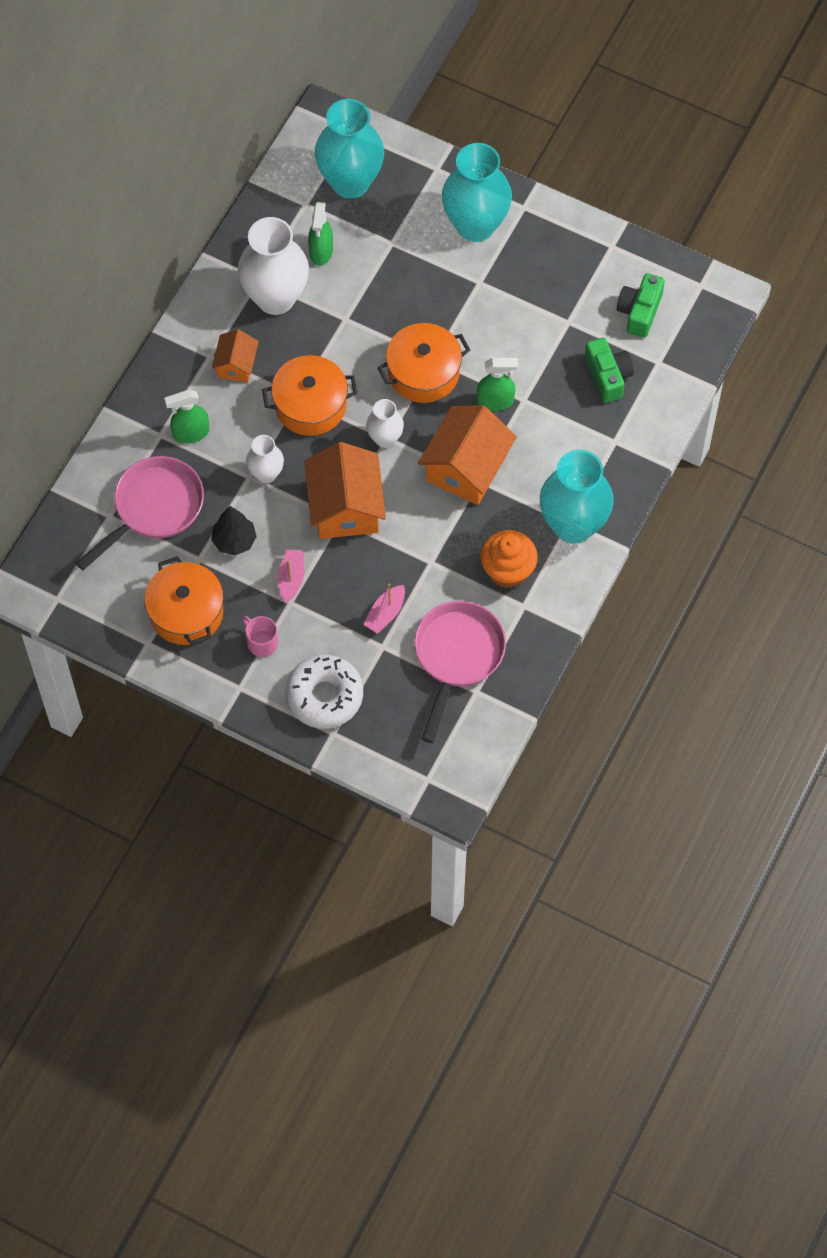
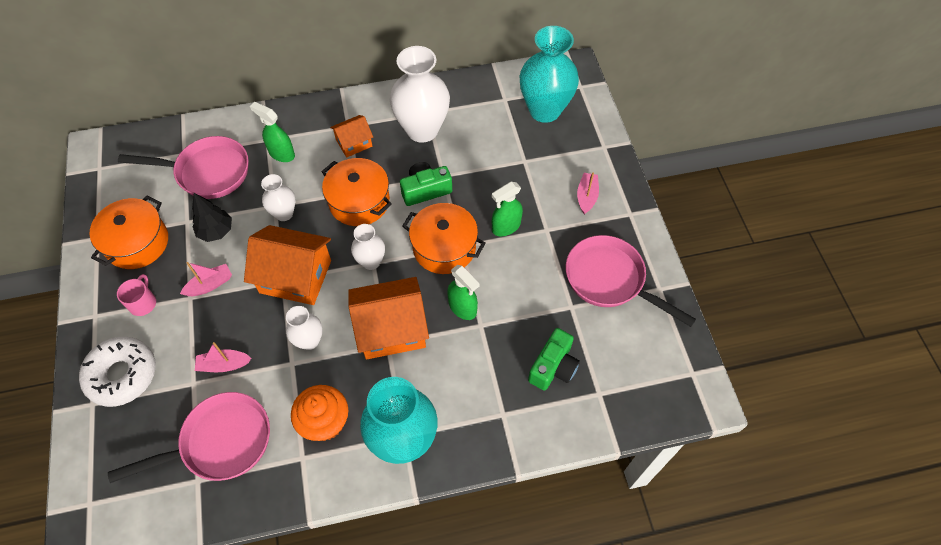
camera: 50 degrees right, 5 degrees down
orange house [304,442,386,539] -> orange house turned 60 degrees clockwise [244,225,331,305]
green spray bottle [308,202,333,266] -> green spray bottle moved to [492,182,523,236]
turquoise vase [442,143,512,242] -> pink boat [577,172,599,214]
green camera [617,273,665,338] -> green camera moved to [400,162,452,206]
none -> white vase [286,306,323,350]
none -> pink pan [566,235,696,327]

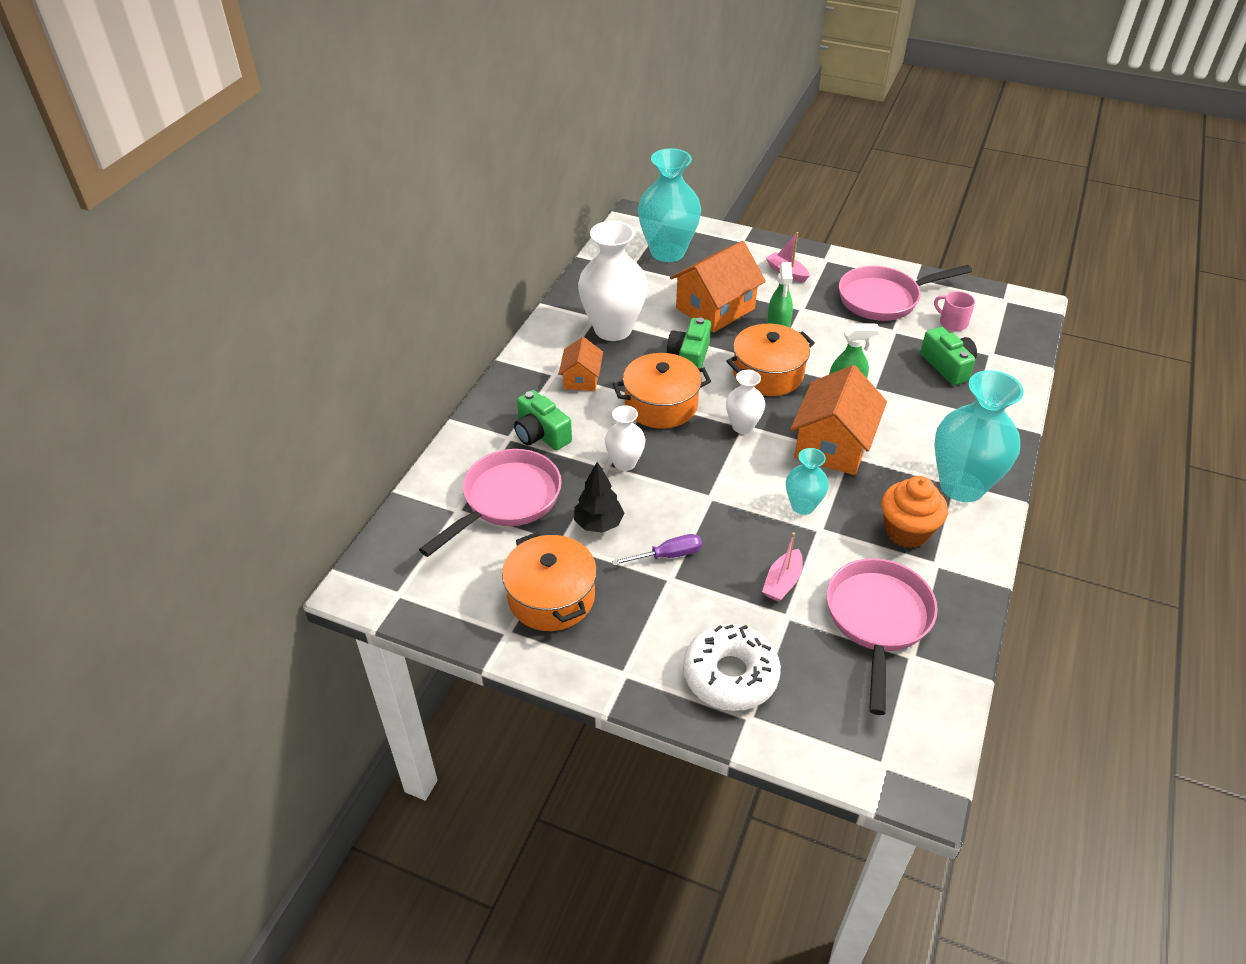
camera: 55 degrees left, 15 degrees down
pink mug [117,274,156,316] -> pink mug moved to [934,291,975,331]
pink boat [180,262,232,296] -> purple screwdriver [612,534,702,566]
orange house [244,225,331,305] -> orange house moved to [670,241,766,333]
green spray bottle [250,102,295,162] -> green camera [514,390,572,450]
white vase [286,306,323,350] -> turquoise vase [786,448,829,515]

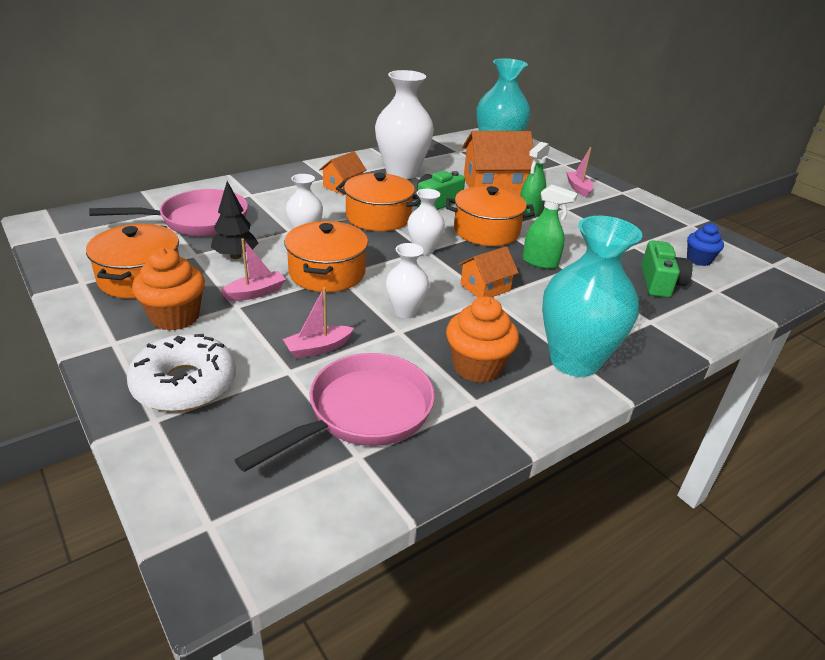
camera: 30 degrees right, 10 degrees down
green camera [514,390,572,450] -> none
purple screwdriver [612,534,702,566] -> pink boat [220,238,286,301]
turquoise vase [786,448,829,515] -> white vase [386,243,429,318]
orange house [790,365,887,475] -> orange house [458,246,519,298], size x0.55
pink pan [839,265,972,321] -> none
pink mug [934,291,975,331] -> blue cupcake [687,223,724,266]
none -> orange cupcake [132,248,205,331]
none -> orange pot [284,221,368,292]

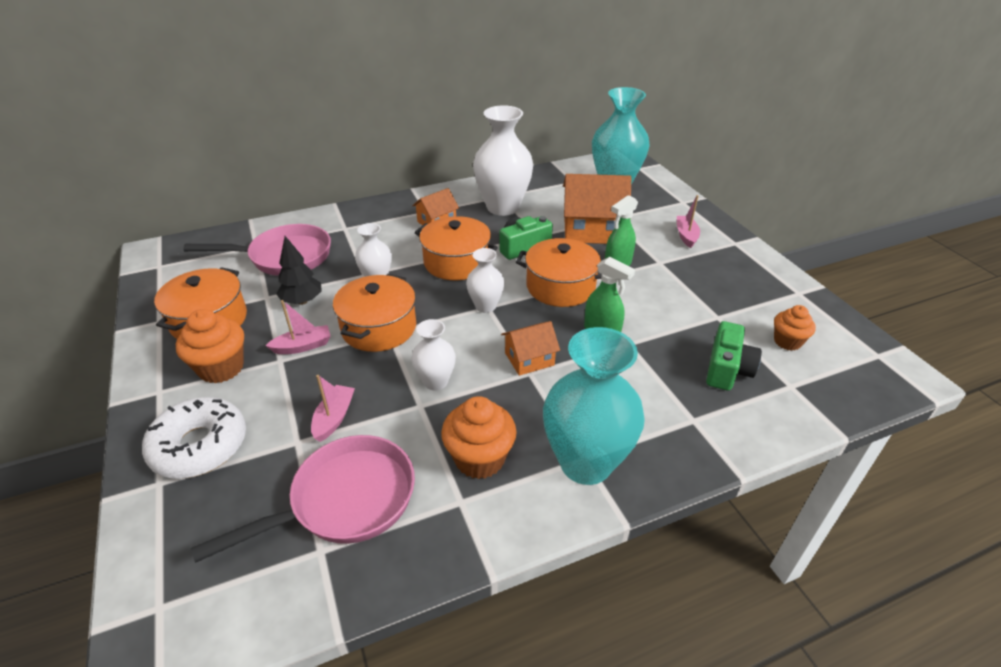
camera: 15 degrees right, 5 degrees up
pink boat [283,287,354,359] -> pink boat turned 120 degrees clockwise [311,375,355,442]
blue cupcake [687,223,724,266] -> orange cupcake [774,305,816,351]

